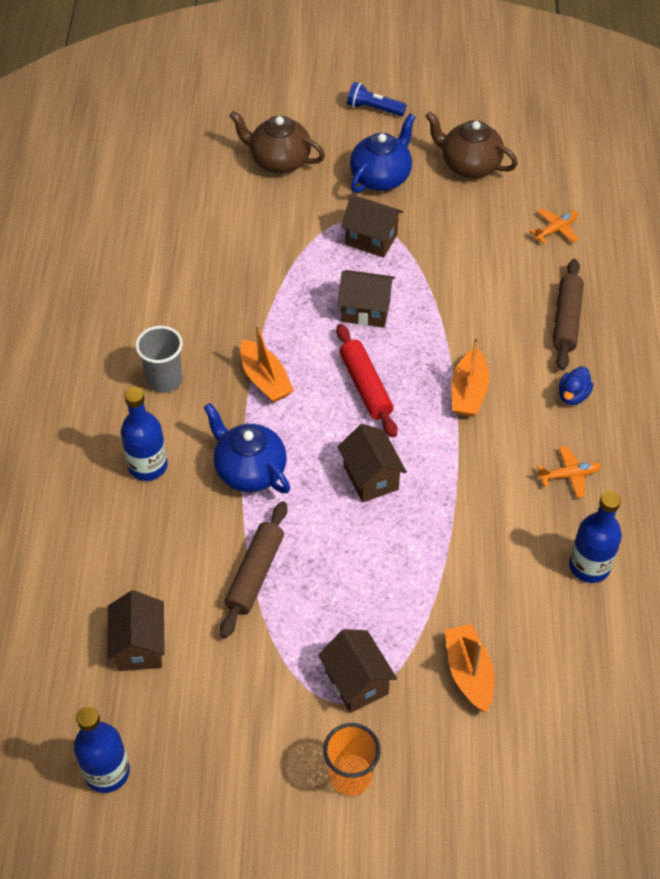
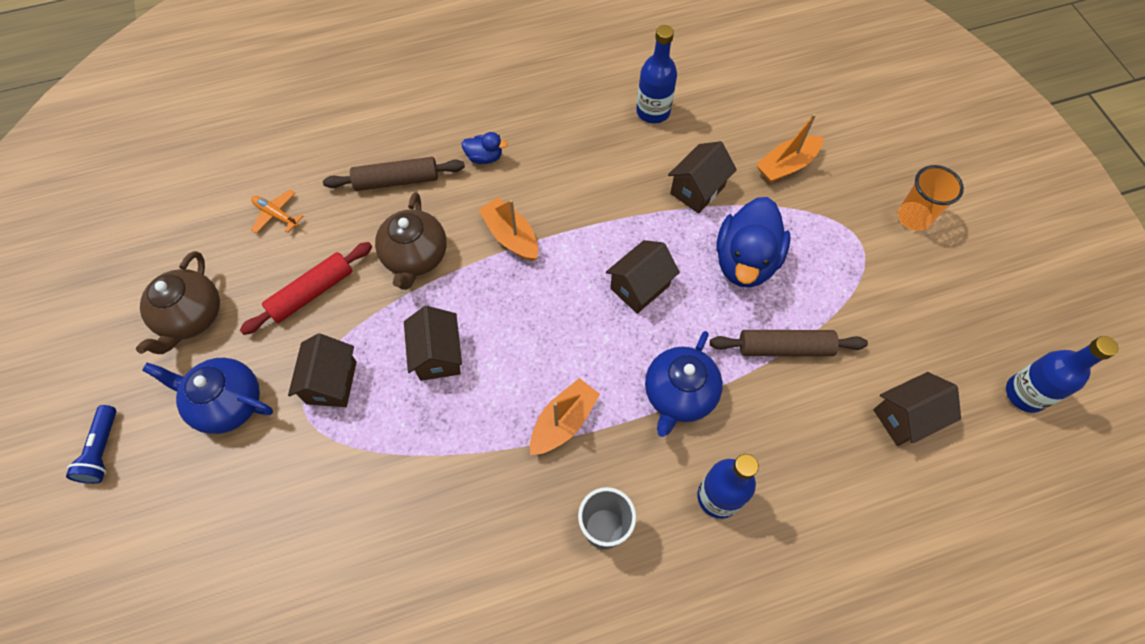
camera: 110 degrees left, 10 degrees up
brown teapot [229,111,325,173] -> brown teapot moved to [375,192,447,290]
brown house [318,629,397,713] -> brown house moved to [668,141,737,214]
red rolling pin [336,324,397,438] -> red rolling pin moved to [240,242,372,335]
orange boat [452,336,489,417] -> orange boat turned 120 degrees counterclockwise [478,197,538,261]
orange plane [537,446,601,498] -> none
none -> blue duck [717,197,791,288]

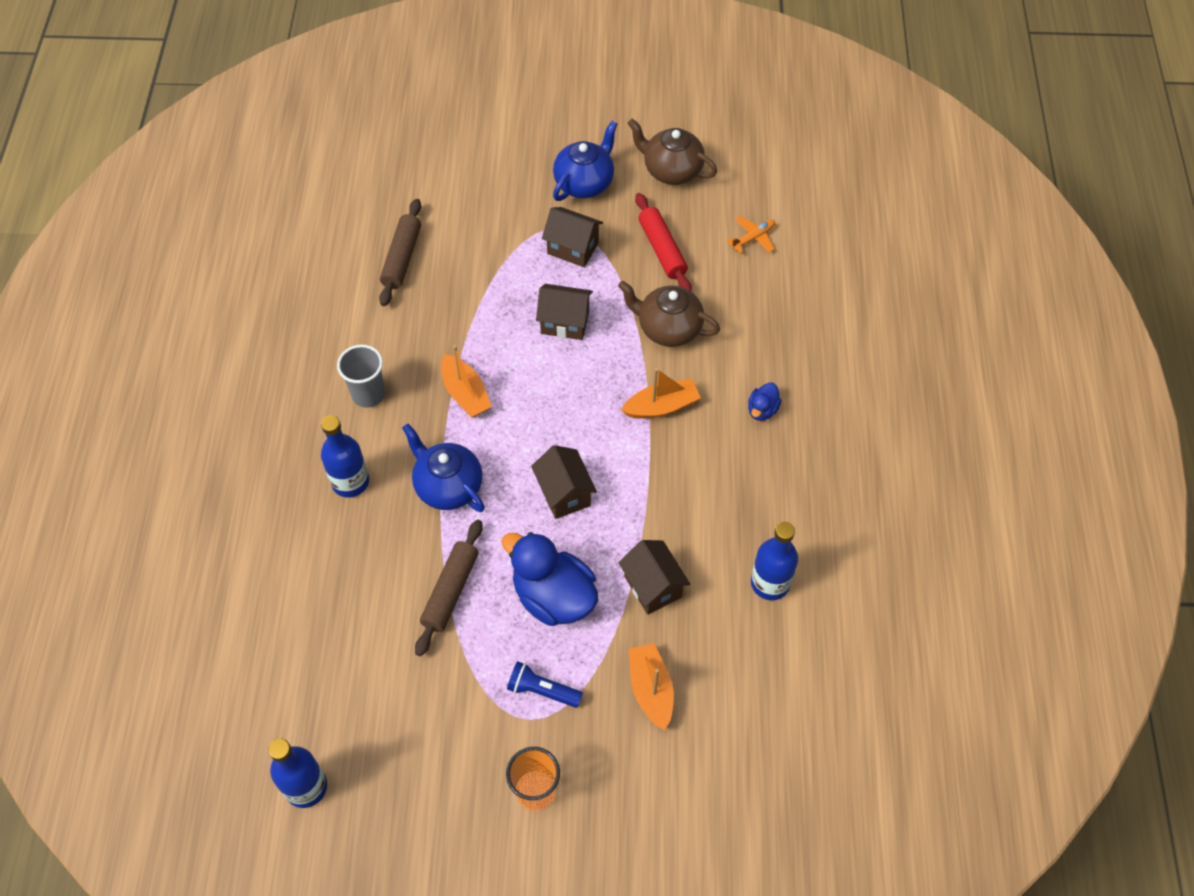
camera: 110 degrees right, 5 degrees down
blue flashlight [66,405,117,484] -> blue flashlight moved to [507,661,583,708]
brown rolling pin [323,157,465,191] -> brown rolling pin moved to [379,199,421,306]
brown house [873,372,961,446] -> none

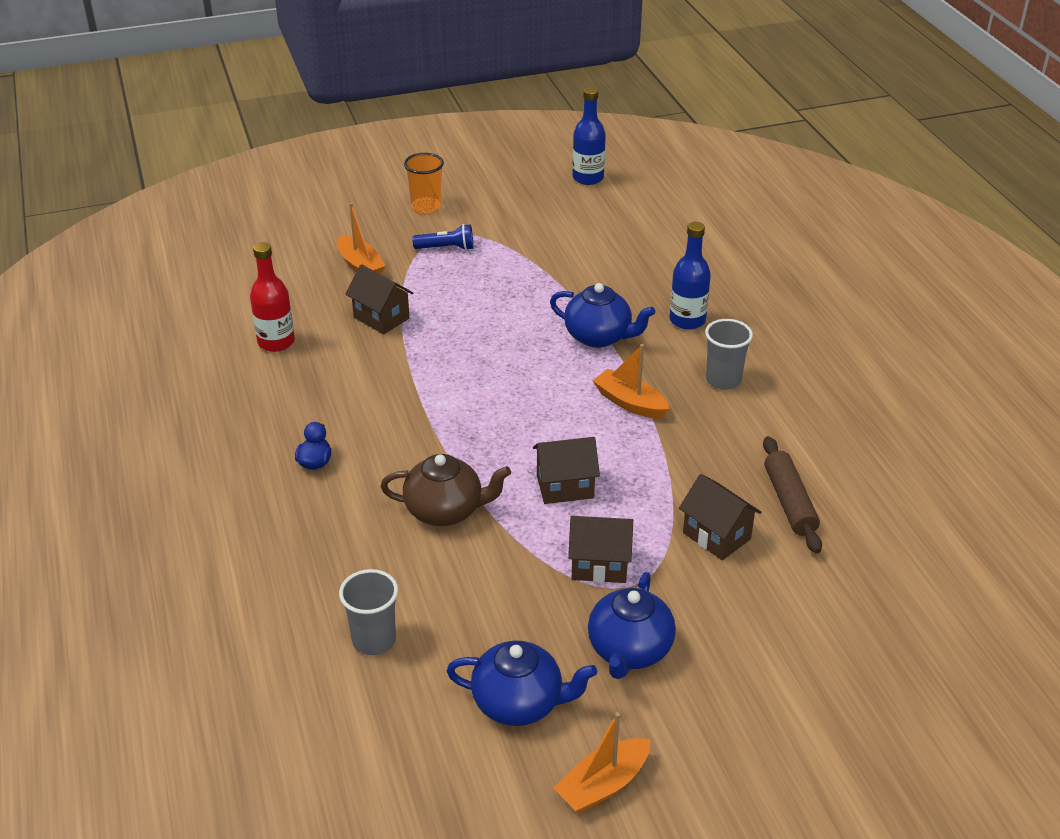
camera: 160 degrees right, 20 degrees down
brown rolling pin [415,519,483,656] -> none
blue duck [502,532,598,626] -> none
brown house [531,445,597,519] -> brown house moved to [679,474,761,560]
orange boat [621,368,701,419] -> orange boat moved to [554,712,651,813]
brown teapot [628,119,717,185] -> blue teapot [447,641,597,726]
red rolling pin [635,193,692,291] -> none
orange plane [727,216,775,254] -> grey cup [339,569,398,655]
blue bottle [751,522,798,600] -> red bottle [250,242,295,352]

